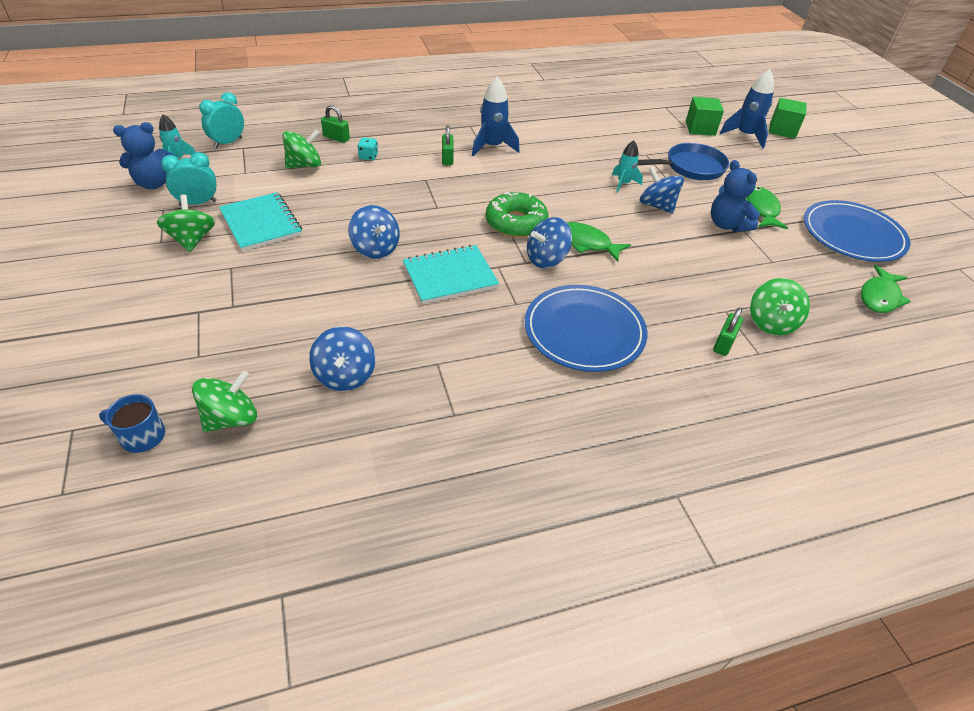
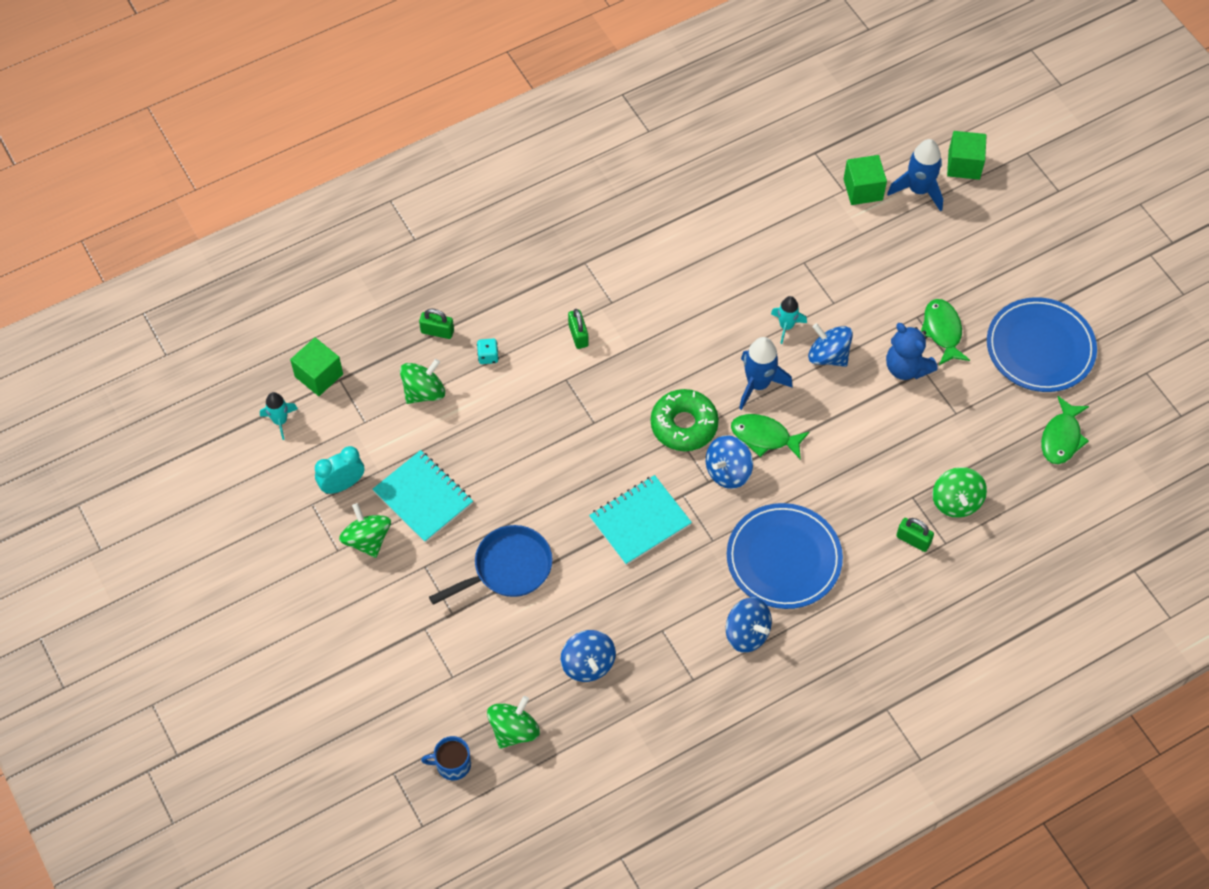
camera: 10 degrees left, 15 degrees up
blue teddy bear [113,122,174,189] -> none
turquoise clock [199,92,244,148] -> green cube [290,337,343,396]
blue spinning top [348,205,400,259] -> blue spinning top moved to [726,597,772,653]
blue rocket [472,77,520,156] -> blue rocket moved to [739,337,792,410]
blue pan [637,143,729,180] -> blue pan moved to [429,525,553,605]
green padlock [713,307,743,356] -> green padlock turned 75 degrees counterclockwise [896,518,934,552]

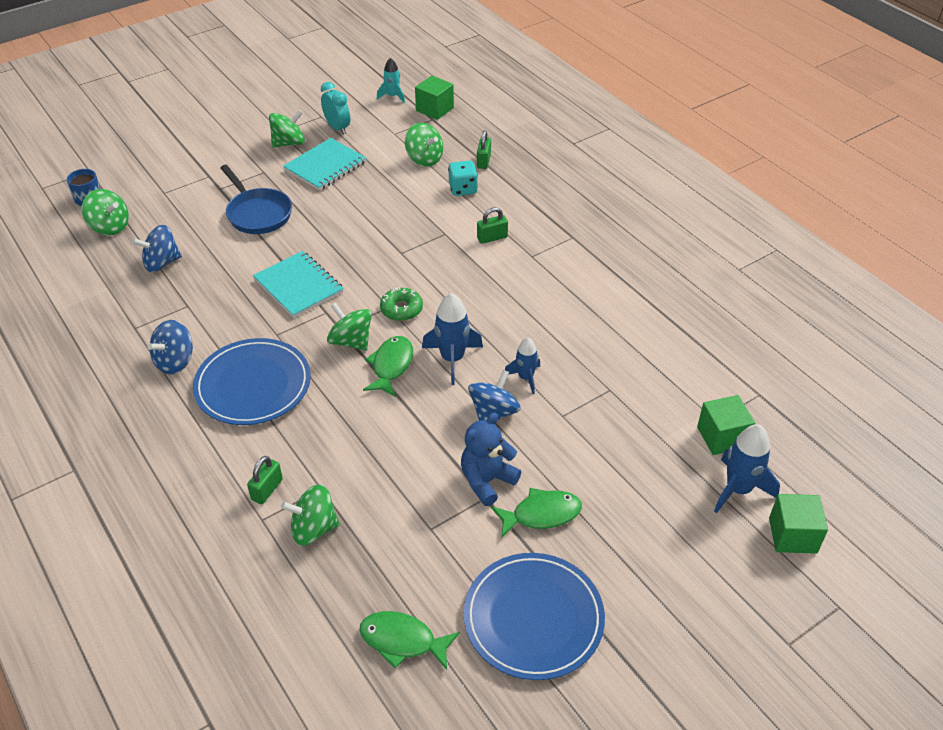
camera: 85 degrees right, 15 degrees down
turquoise dice [477,339,499,364] -> turquoise dice [448,161,478,196], size x1.51
green donut [651,389,719,451] -> green donut [380,287,423,321], size x0.65
blue spinning top [706,435,753,489] -> green spinning top [327,302,372,351]
turquoise rocket [771,296,807,344] -> blue rocket [505,337,540,394]

